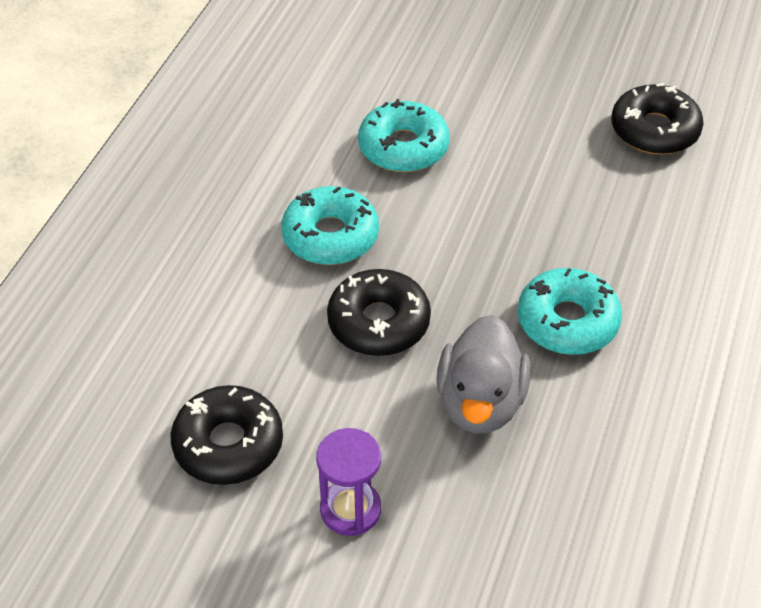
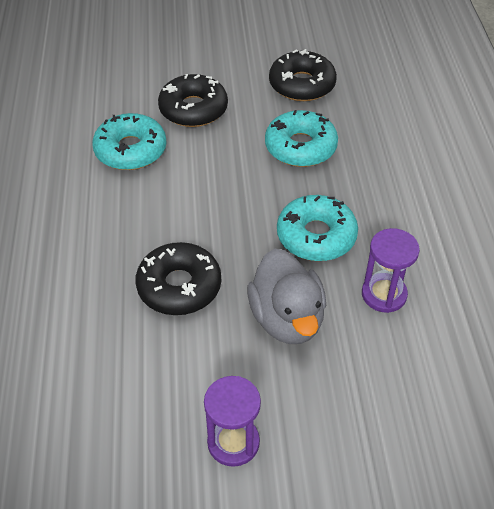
camera: 25 degrees left, 0 degrees up
black donut [170,385,283,485] -> black donut moved to [158,74,228,127]
turquoise donut [281,186,379,265] -> turquoise donut moved to [265,110,338,167]
none -> purple hourglass [362,228,420,313]

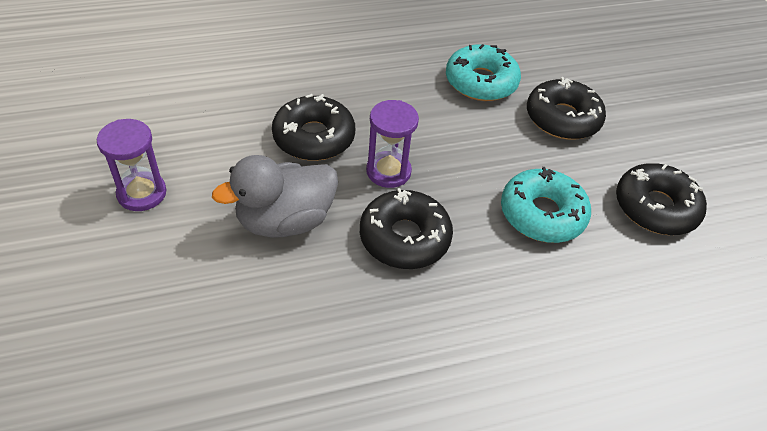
camera: 75 degrees right, 0 degrees up
turquoise donut [277,195,358,261] -> black donut [360,188,453,269]
purple hourglass [362,228,420,313] -> purple hourglass moved to [366,100,419,188]

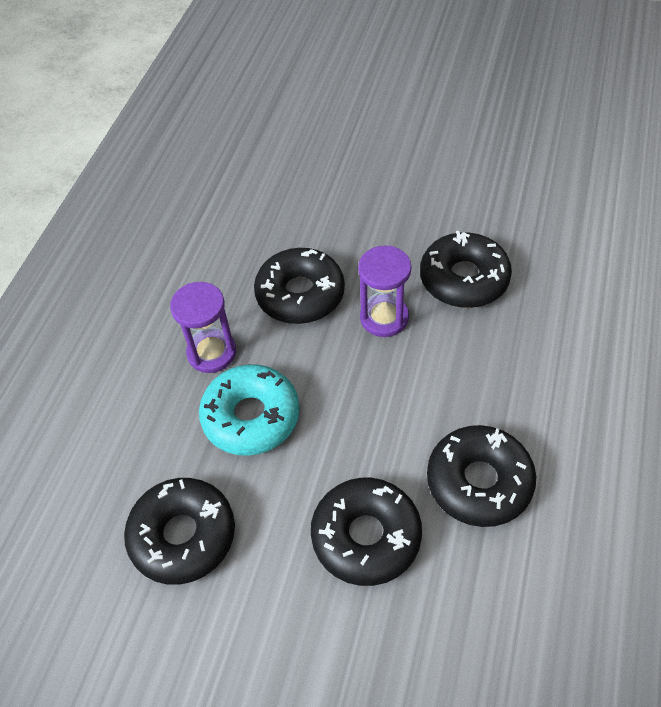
camera: 130 degrees right, 5 degrees up
purple hourglass [97,119,166,211] -> purple hourglass moved to [170,282,236,373]
grey duck [212,155,338,238] -> none
turquoise donut [446,44,521,101] -> black donut [427,425,536,527]

